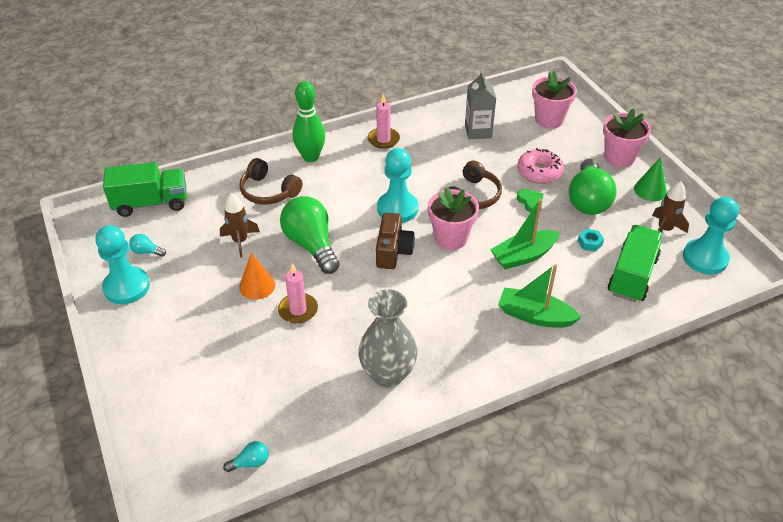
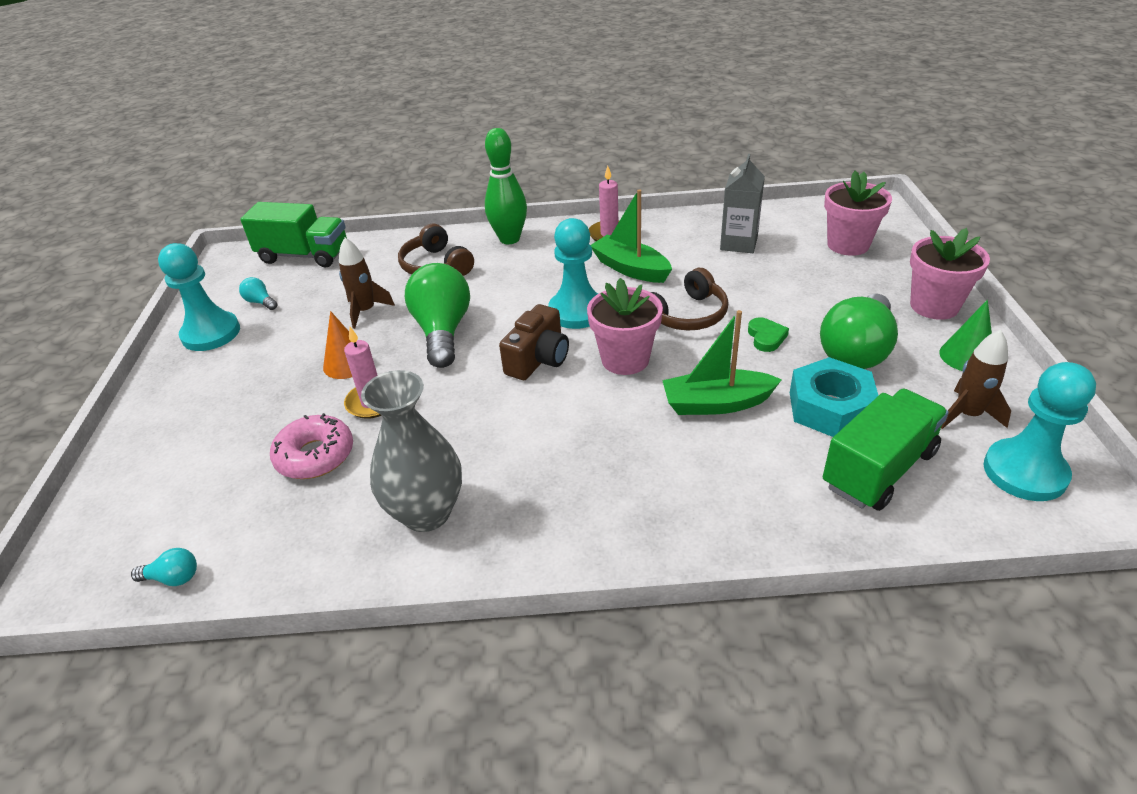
camera: 25 degrees right, 5 degrees down
green boat [498,264,582,328] -> green boat moved to [590,189,672,283]
pink donut [517,148,564,184] -> pink donut moved to [270,413,353,479]
turquoise nut [578,229,604,252] -> turquoise nut [790,357,879,437], size x2.21

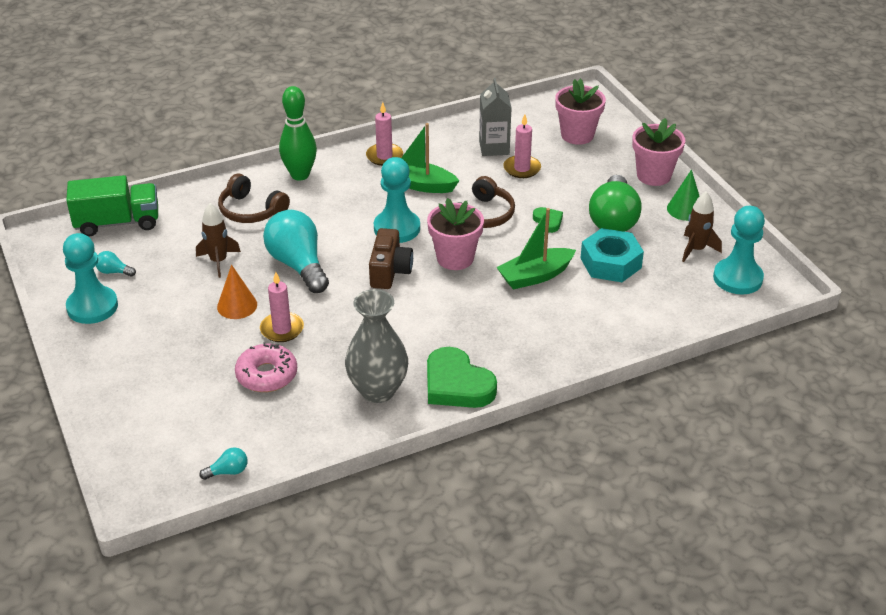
camera: 25 degrees left, 0 degrees up
green light bulb [405,263,470,368] -> turquoise light bulb [263,210,329,293]
green truck [823,389,949,511] -> none
none -> green heart [427,347,497,408]
none -> pink candle [503,114,541,178]

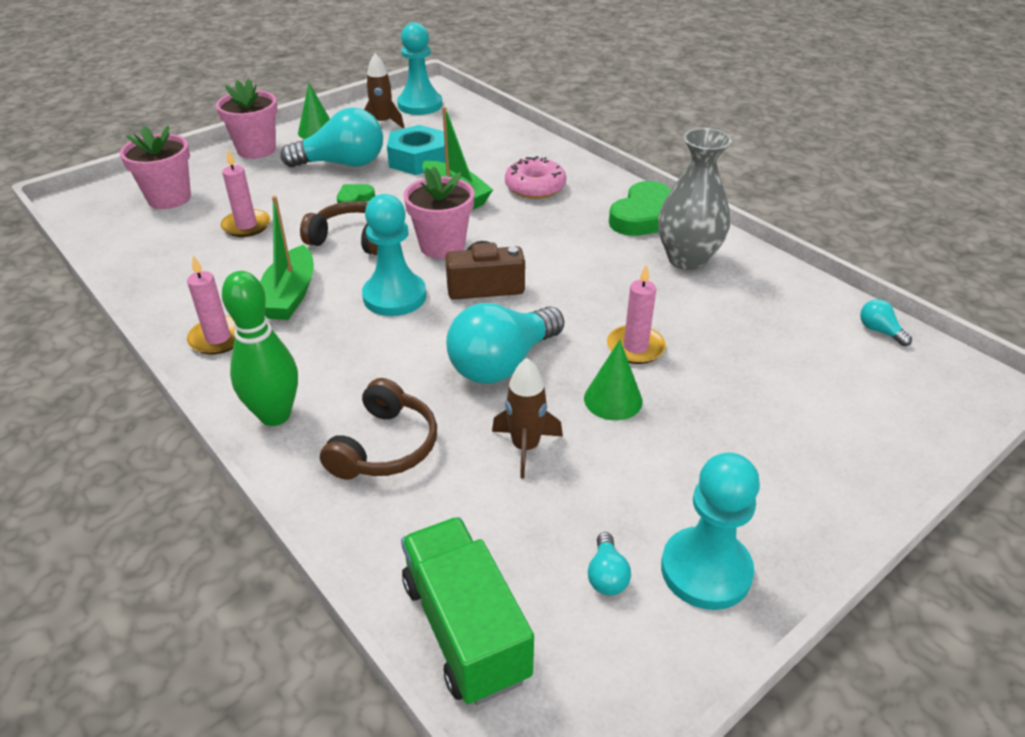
camera: 105 degrees left, 0 degrees up
orange cone [217,265,257,319] -> green cone [584,340,643,420]
pink donut [235,342,297,392] -> pink donut moved to [505,156,566,199]
grey carton [479,78,511,156] -> none
green light bulb [589,175,642,232] -> turquoise light bulb [280,107,383,168]

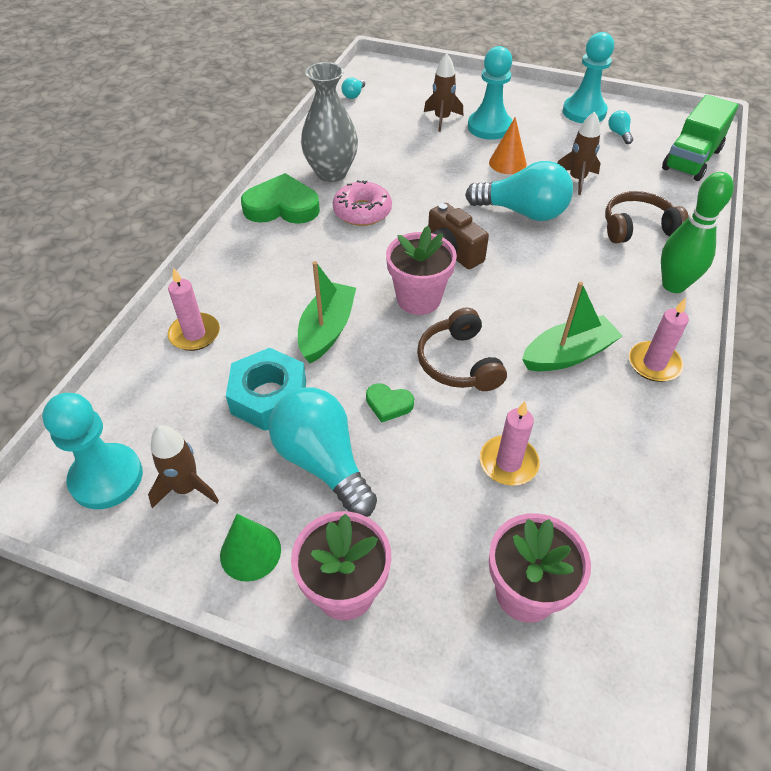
camera: 120 degrees left, 10 degrees up
turquoise pawn [362,194,426,316] -> turquoise pawn moved to [468,46,513,140]
pink donut [505,156,566,199] -> pink donut moved to [333,180,392,226]
green cone [584,340,643,420] -> orange cone [489,117,527,174]
turquoise light bulb [588,532,631,596] -> turquoise light bulb turned 75 degrees counterclockwise [608,110,633,144]
pink candle [607,264,666,364] -> pink candle moved to [168,268,220,351]
none -> brown rocket [424,53,463,132]

